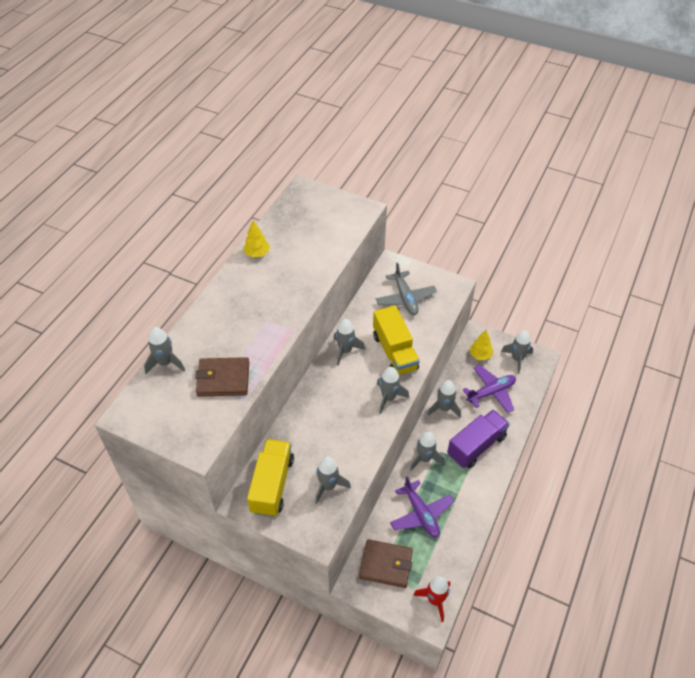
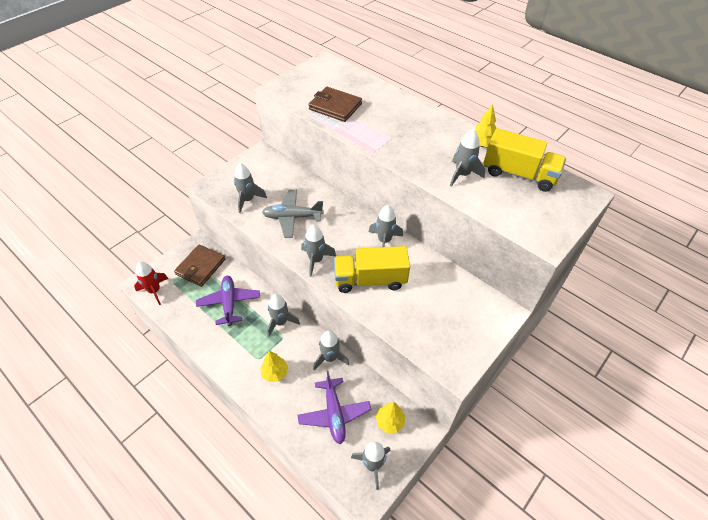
camera: 105 degrees right, 0 degrees up
grey rocket [144,327,185,374] -> grey rocket moved to [450,129,485,187]
brown wallet [195,357,249,397] -> brown wallet turned 75 degrees counterclockwise [309,87,362,122]
yellow truck [247,439,294,517] -> yellow truck moved to [483,128,566,192]
grey plane [376,263,437,315] -> grey plane moved to [262,190,324,238]
purple plane [390,476,454,538] -> purple plane turned 90 degrees clockwise [196,276,260,326]
purple truck [447,410,510,468] -> yellow tree [260,351,288,382]

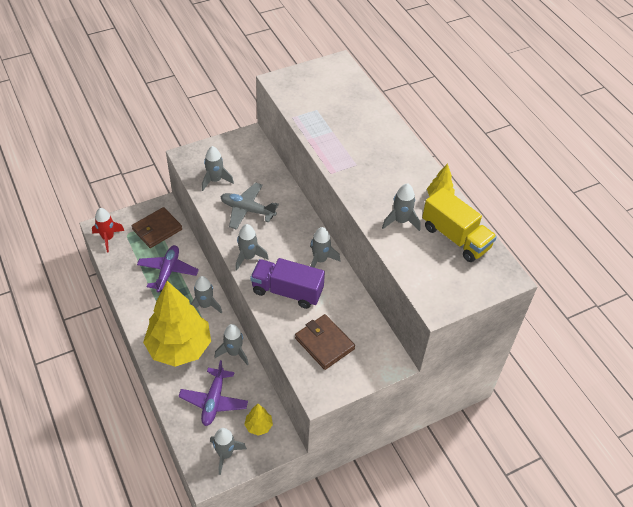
camera: 20 degrees right, 0 degrees up
yellow tree [260,351,288,382] -> yellow tree [143,281,211,367], size x2.49
brown wallet [309,87,362,122] -> brown wallet moved to [295,314,355,370]
yellow truck [334,246,410,293] -> purple truck [250,258,325,309]

